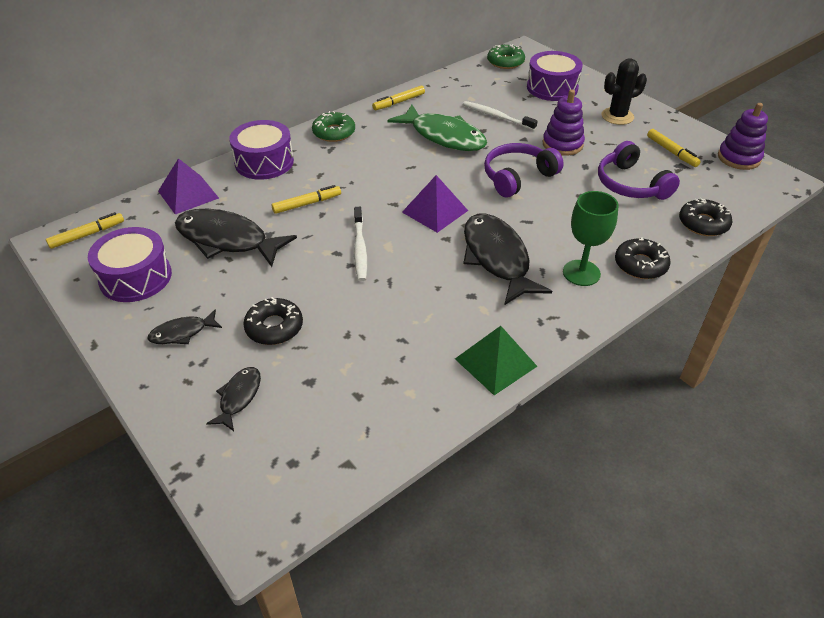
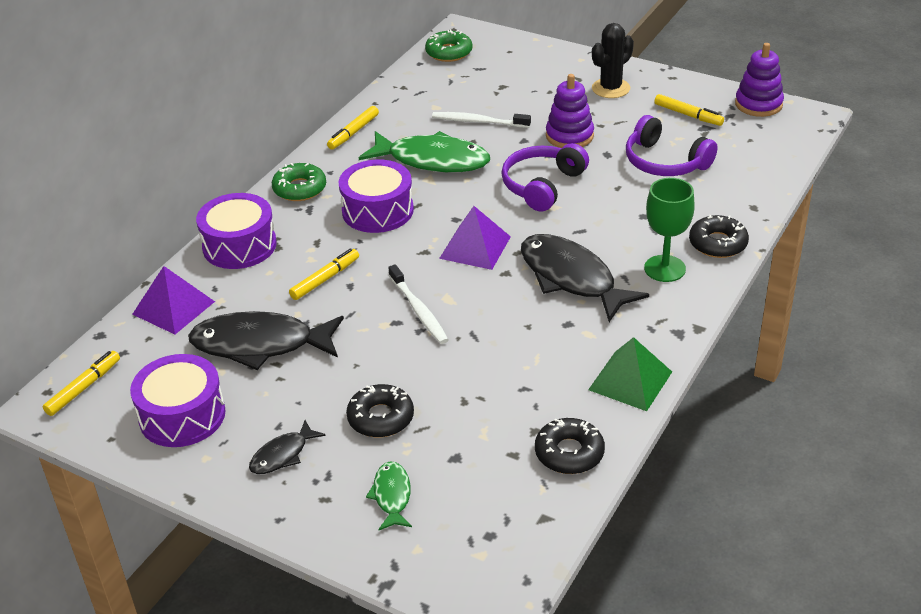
camera: 20 degrees left, 5 degrees down
black fish [206,367,261,431] -> green fish [366,461,412,530]
purple drum [527,51,583,101] -> purple drum moved to [339,159,414,233]
black donut [679,198,732,236] -> black donut moved to [535,418,605,474]

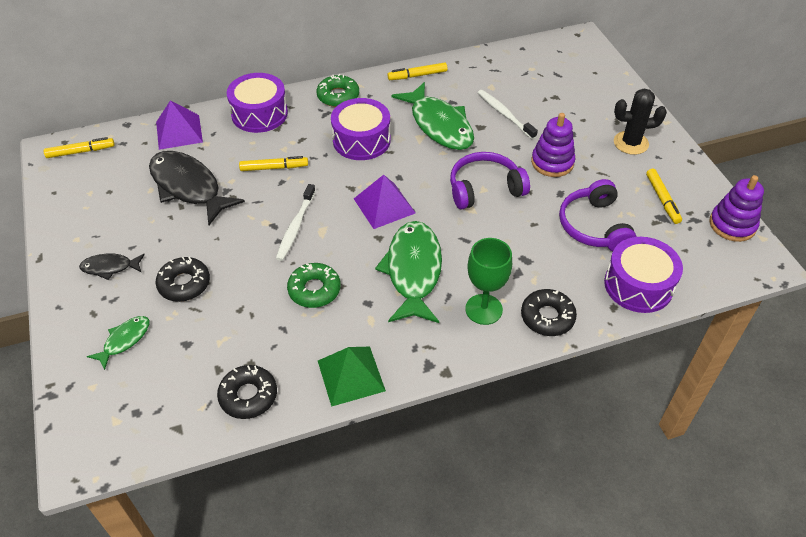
camera: 40 degrees right, 10 degrees up
purple drum [130,354,226,447] -> purple drum moved to [604,237,683,313]
green donut [425,29,472,62] -> green donut moved to [287,263,341,308]
black fish [521,234,649,322] -> green fish [375,221,442,323]

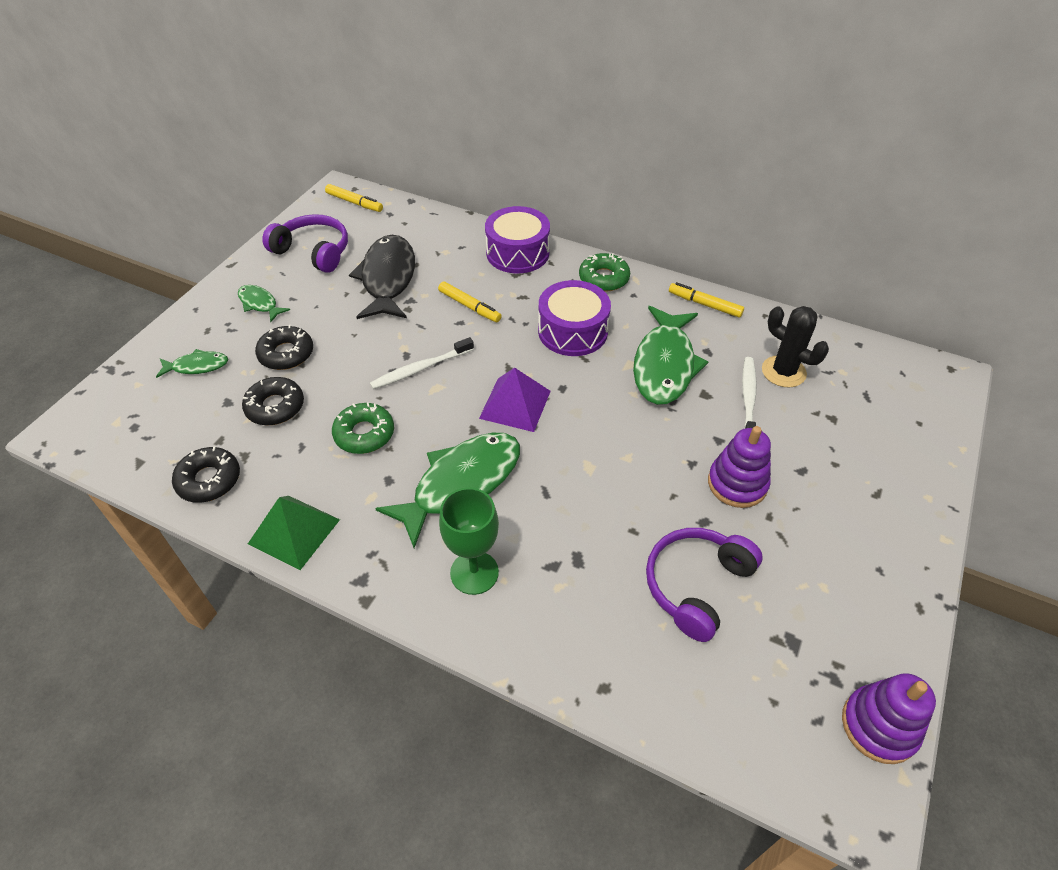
camera: 45 degrees right, 0 degrees up
black fish [79,254,145,280] -> green fish [238,285,290,322]
purple pyramid [156,100,203,150] -> none
purple headphones [450,152,530,210] -> purple headphones moved to [262,214,348,273]
black donut [521,289,577,336] -> black donut moved to [242,377,304,425]
purple drum [604,237,683,313] -> none
black cactus [614,89,667,155] -> black cactus moved to [762,306,829,387]
yellow marker [646,169,682,224] -> none

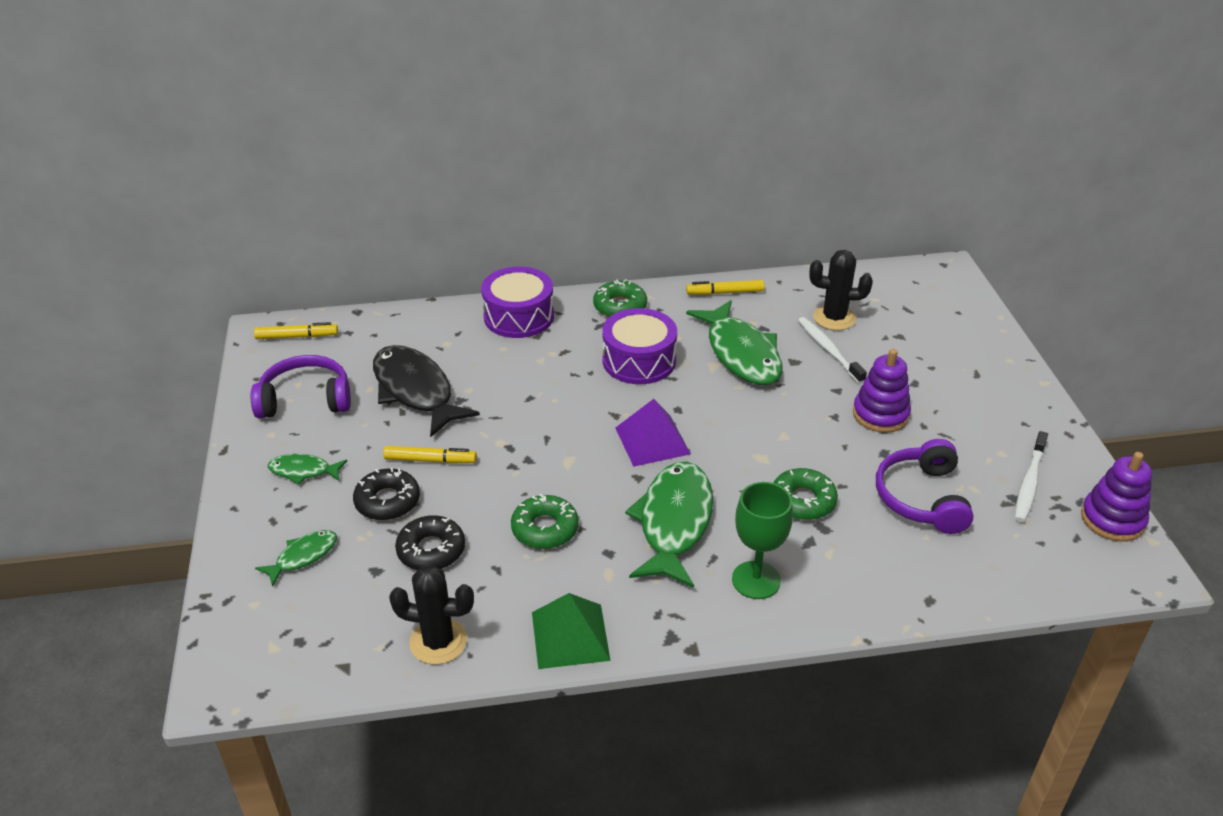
camera: 35 degrees left, 10 degrees down
black donut [172,446,240,503] -> black cactus [389,565,474,664]
white toothbrush [370,337,474,389] -> white toothbrush moved to [1015,431,1048,522]
yellow marker [438,281,502,322] -> yellow marker moved to [383,446,477,464]
none -> green donut [773,468,838,520]

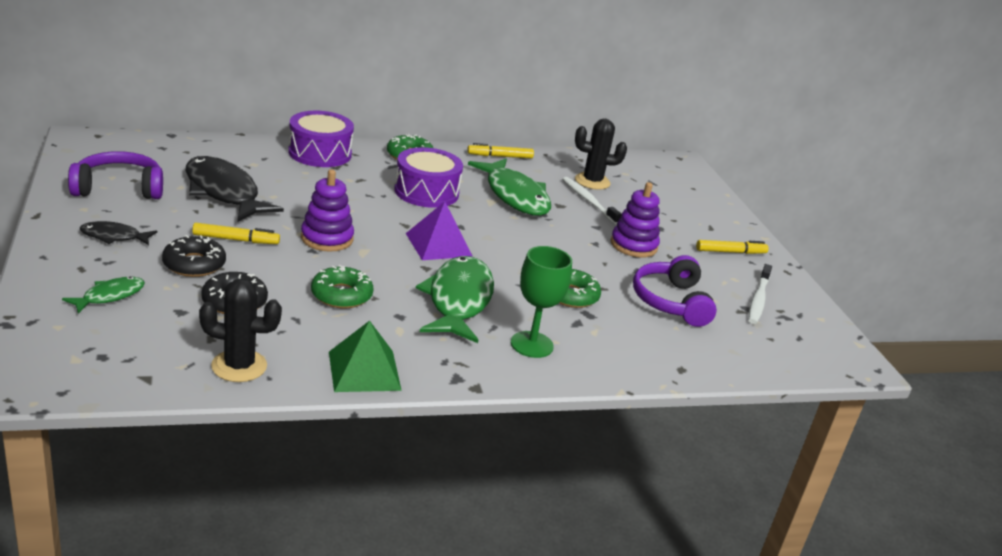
camera: 10 degrees left, 10 degrees down
yellow marker [254,322,338,339] -> yellow marker moved to [696,240,769,254]
green fish [268,454,347,485] -> black fish [80,221,157,245]
purple stacking toy [1081,452,1152,542] -> purple stacking toy moved to [301,169,354,252]

